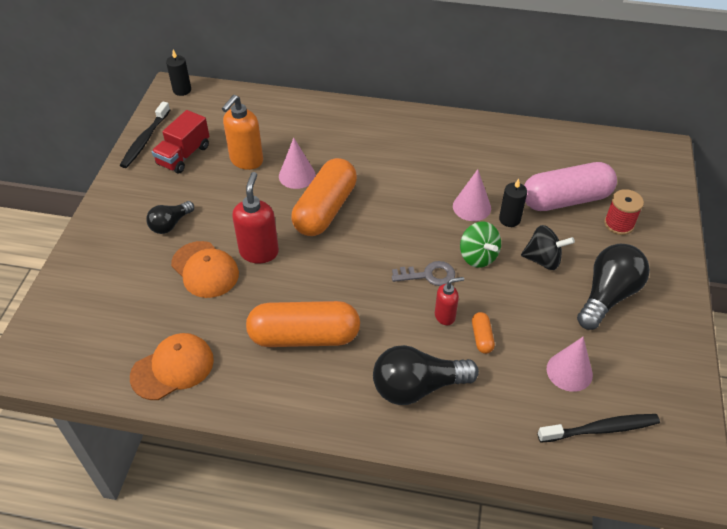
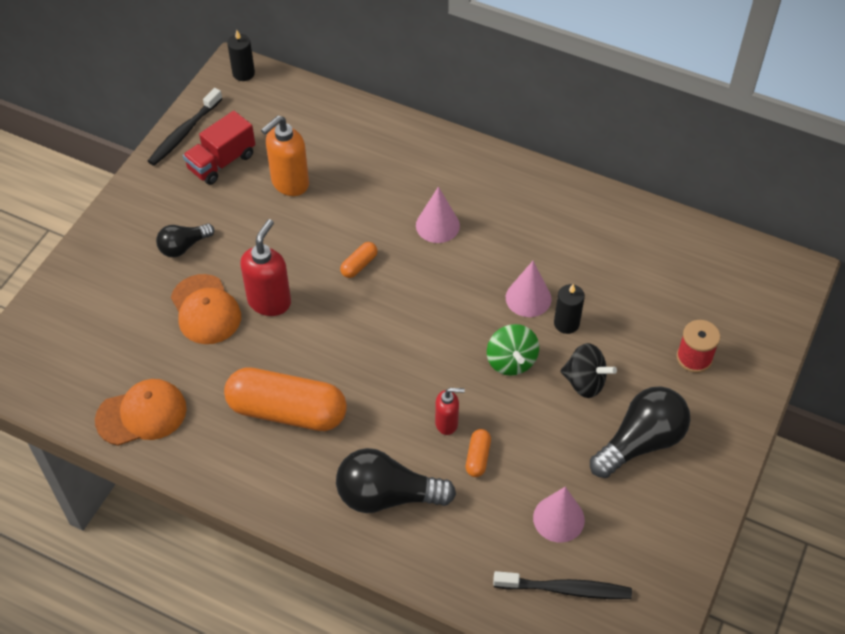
camera: 15 degrees right, 5 degrees up
pink cone [279,138,316,189] -> pink cone moved to [416,186,460,243]
orange capsule [291,158,357,236] -> orange capsule [340,242,378,278], size x0.41
grey key [392,261,455,286] -> none
pink capsule [524,162,617,211] -> none

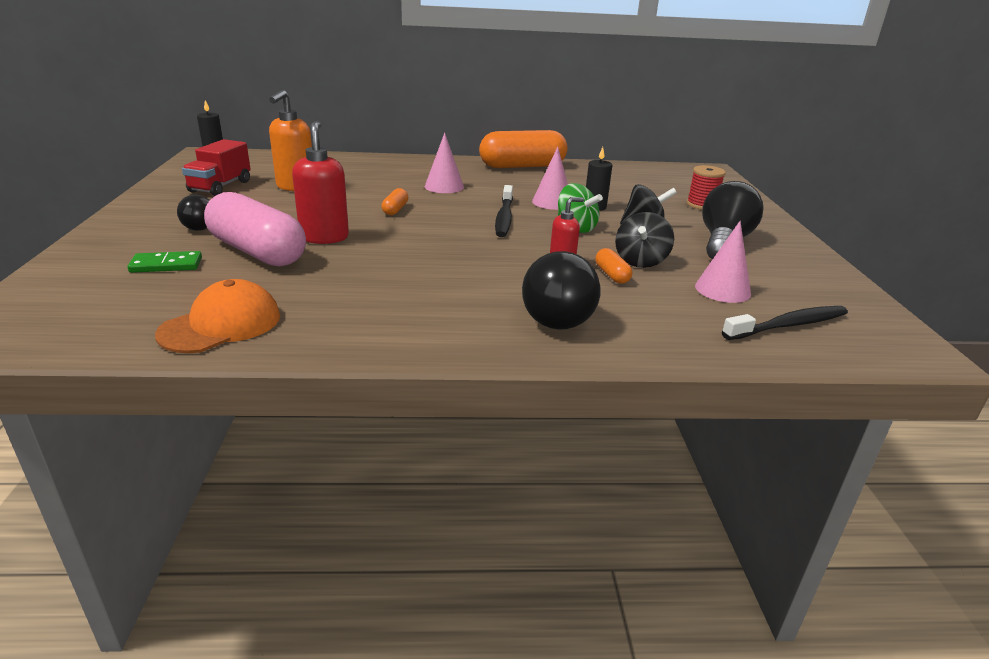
camera: 30 degrees left, 25 degrees down
black toothbrush [148,88,223,166] -> black toothbrush moved to [495,185,513,237]
orange cap [171,274,241,344] -> pink capsule [204,192,306,267]
orange capsule [224,367,347,431] -> orange capsule moved to [479,130,568,168]
black light bulb [336,448,456,513] -> black light bulb turned 60 degrees counterclockwise [522,251,600,330]
none -> green domino [128,251,202,273]
none -> black spinning top [615,212,674,268]

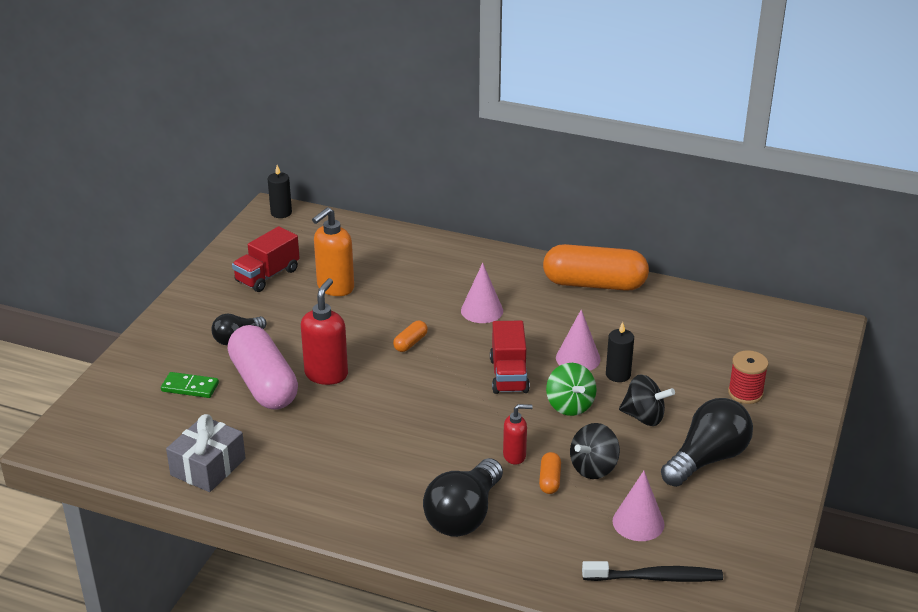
camera: 25 degrees right, 5 degrees up
orange cap [155,279,280,353] -> grey gift [166,414,246,492]
black toothbrush [495,185,513,237] -> red truck [490,321,530,394]

